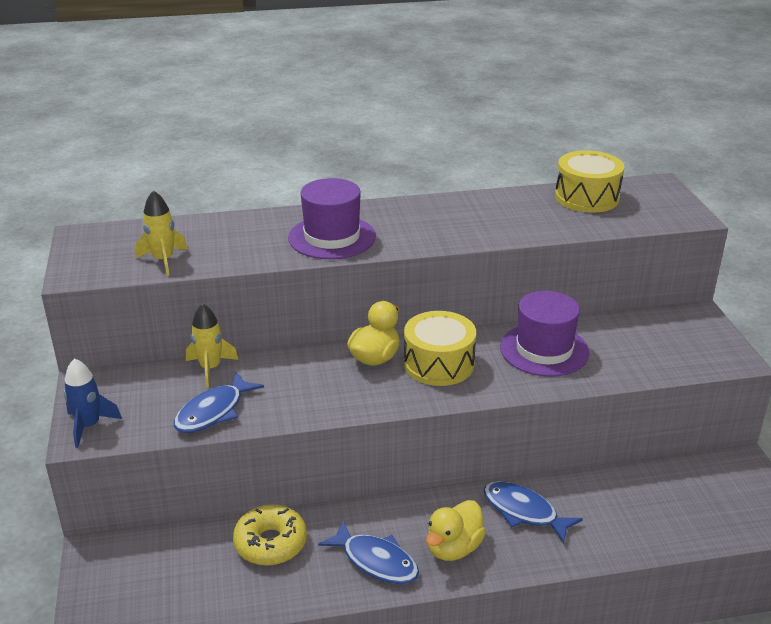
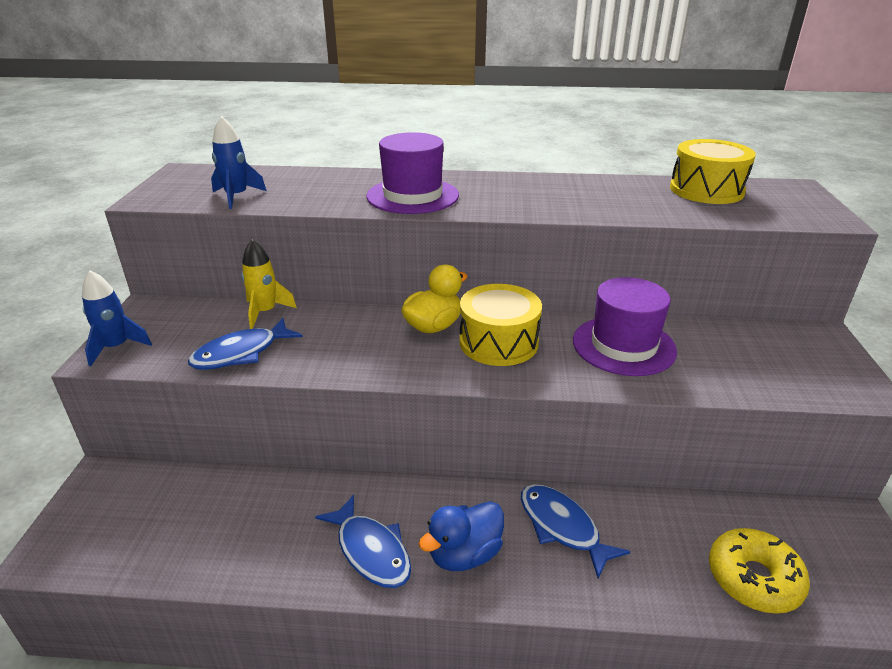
camera: 15 degrees right, 0 degrees up
yellow rocket [135,190,188,276] -> blue rocket [211,116,267,209]
yellow donut [233,504,307,566] -> yellow donut moved to [709,528,810,614]
yellow duck [426,500,486,561] -> blue duck [419,501,504,571]

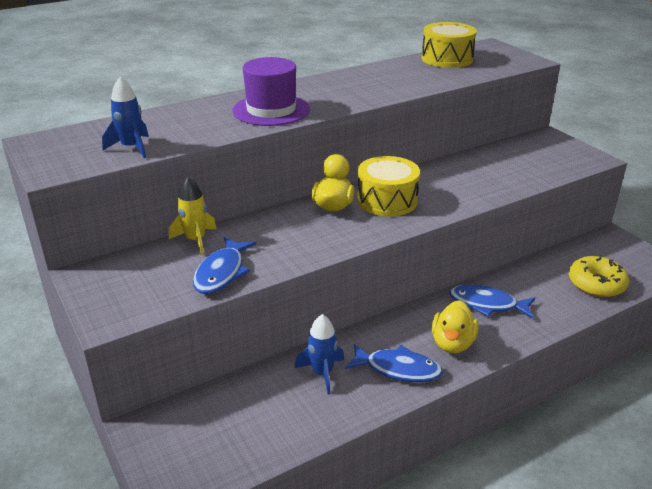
camera: 35 degrees left, 0 degrees up
blue rocket [82,270,152,366] -> blue rocket moved to [294,314,344,395]
blue duck [419,501,504,571] -> yellow duck [432,300,479,353]
purple hat [573,277,677,376] -> none

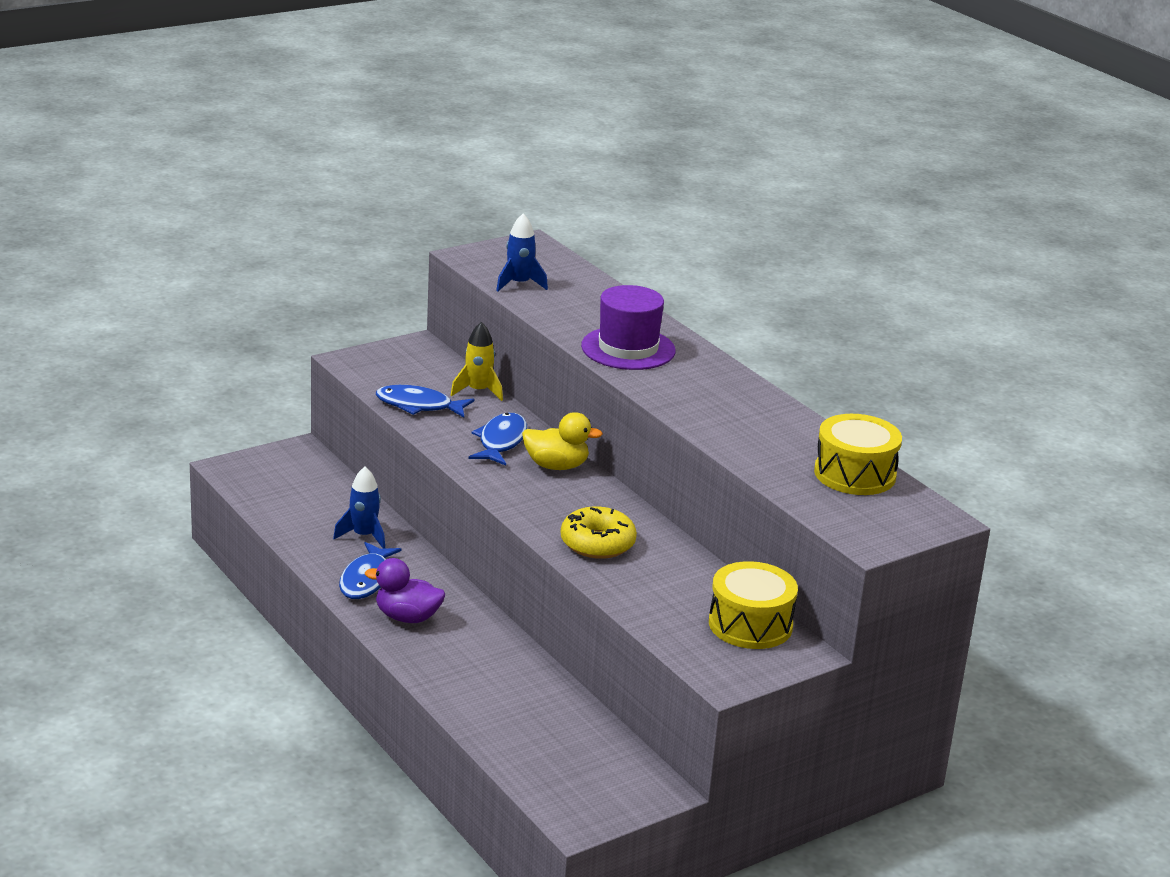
camera: 85 degrees right, 5 degrees down
yellow drum [357,156,420,217] -> yellow drum moved to [709,561,798,649]
yellow duck [432,300,479,353] -> purple duck [365,558,445,623]
blue fish [449,285,535,319] -> blue fish moved to [469,413,527,465]
yellow donut [569,256,629,297] -> yellow donut moved to [560,506,637,559]

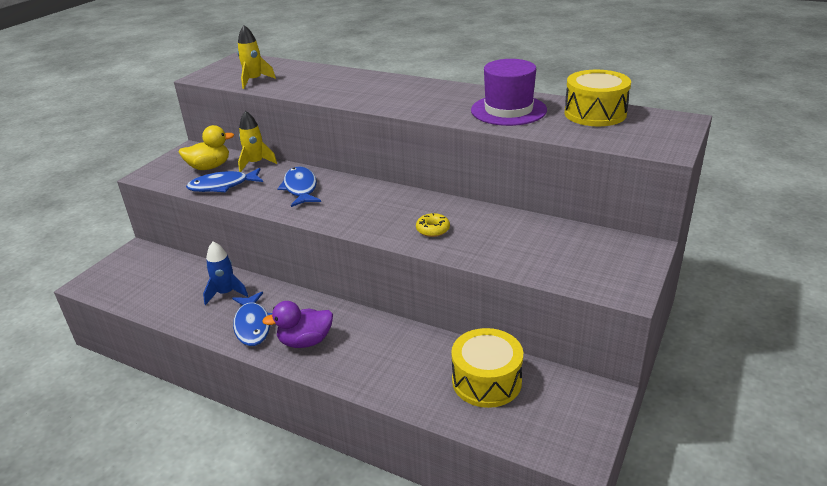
camera: 25 degrees left, 5 degrees up
blue rocket [496,213,548,292] -> yellow rocket [237,25,276,89]
yellow duck [522,412,603,470] -> yellow duck moved to [179,125,234,170]
yellow donut [560,506,637,559] -> yellow donut [416,213,450,237], size x0.57
purple hat [581,285,676,370] -> purple hat moved to [471,59,547,126]
yellow drum [709,561,798,649] -> yellow drum moved to [451,328,523,408]

